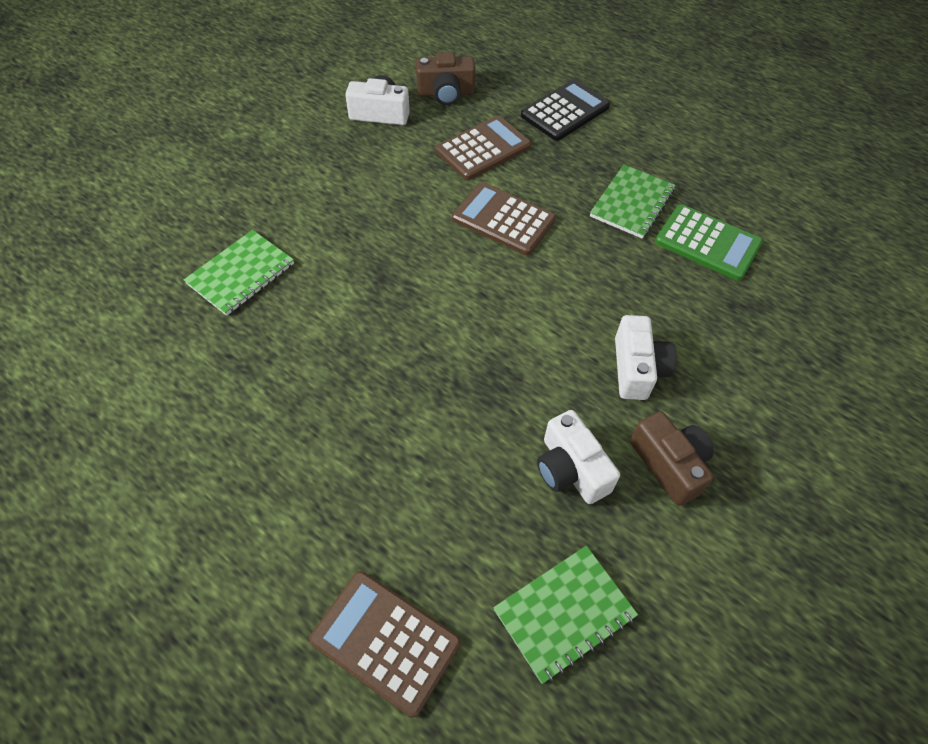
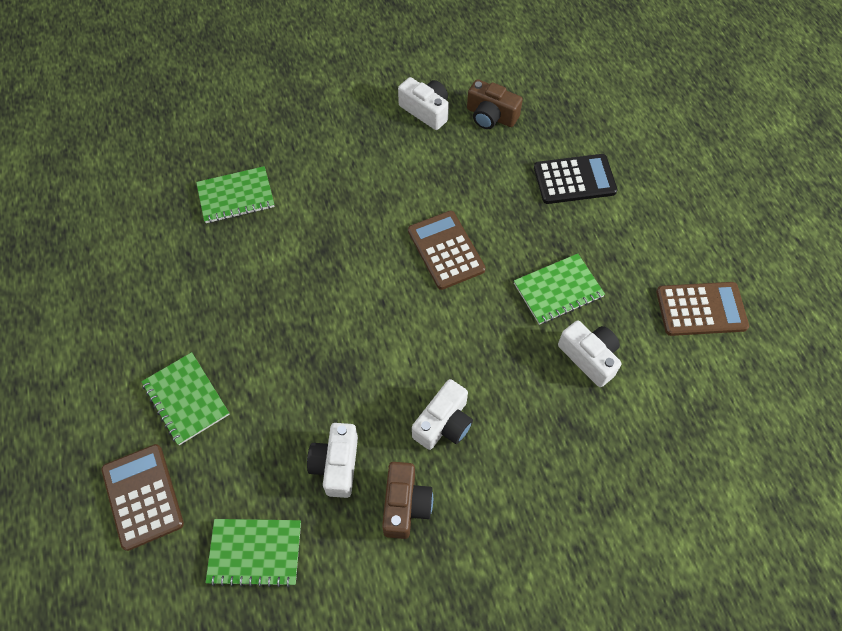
camera: 35 degrees right, 5 degrees up
brown calculator [436,116,531,180] -> brown calculator moved to [656,282,749,336]
green calculator [655,204,763,281] -> white camera [558,321,622,387]
none -> green notebook [141,352,230,445]

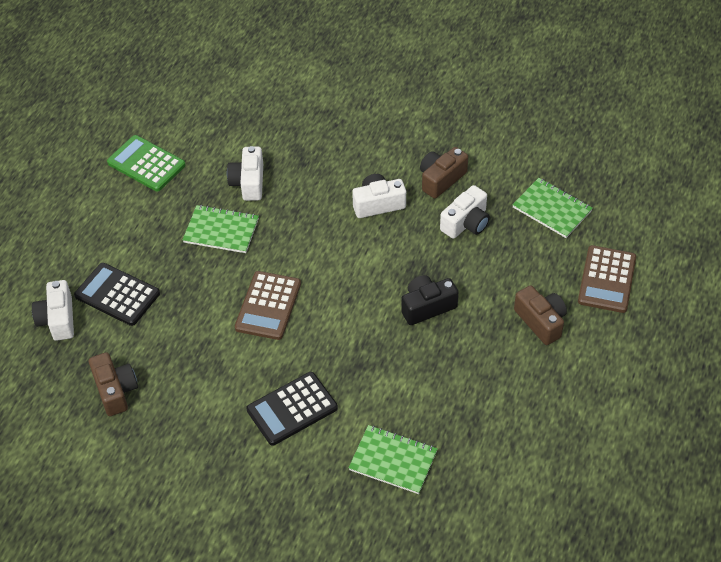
camera: 140 degrees left, 10 degrees down
green notebook [141,352,230,445] -> brown camera [514,285,567,345]
white camera [398,77,449,130] -> white camera moved to [32,280,74,341]
brown calculator [656,282,749,336] -> green calculator [107,135,186,191]
none -> black calculator [246,372,338,446]
none -> black camera [401,275,458,325]

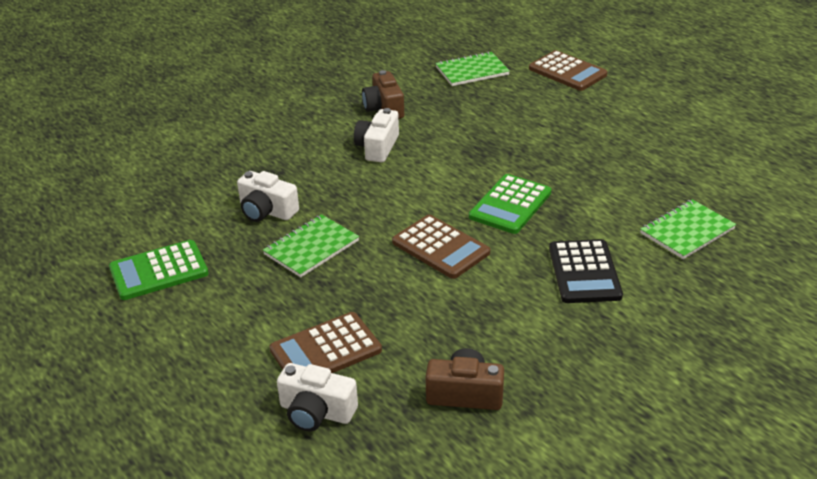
camera: 60 degrees left, 15 degrees down
black calculator [74,263,160,326] -> brown calculator [269,312,382,373]
black camera [401,275,458,325] -> none
white camera [440,185,490,239] -> none
brown camera [514,285,567,345] -> none
none -> green calculator [469,174,551,234]

